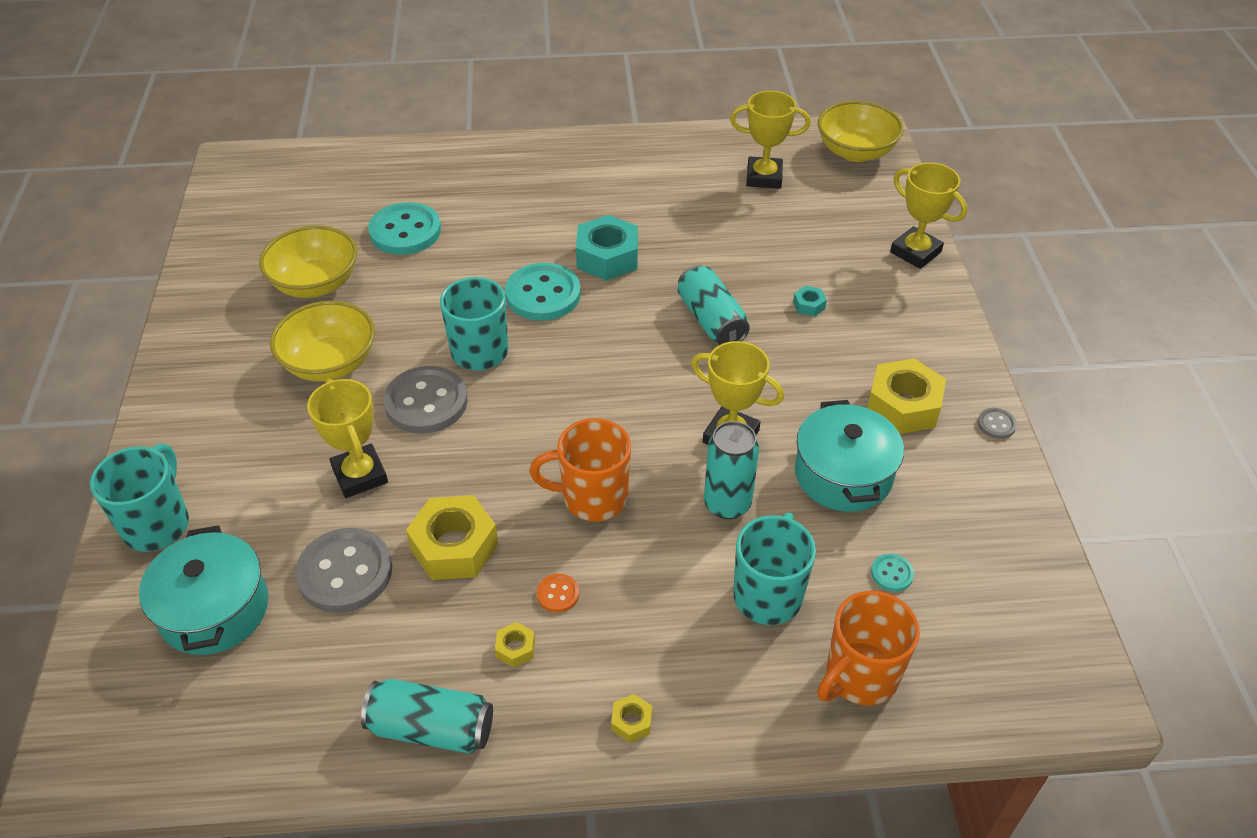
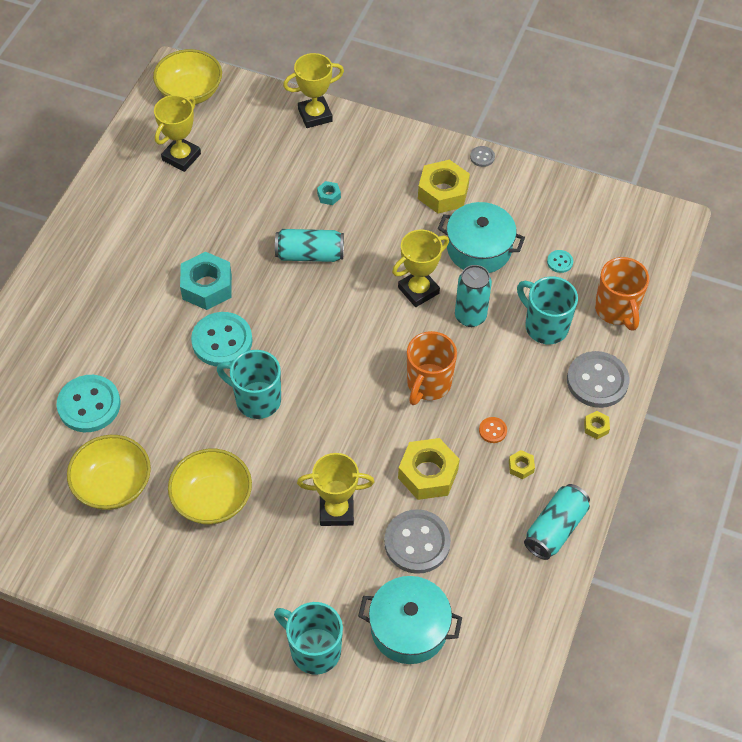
camera: 65 degrees left, 10 degrees up
grey button [384,366,468,434] -> grey button moved to [567,351,630,408]

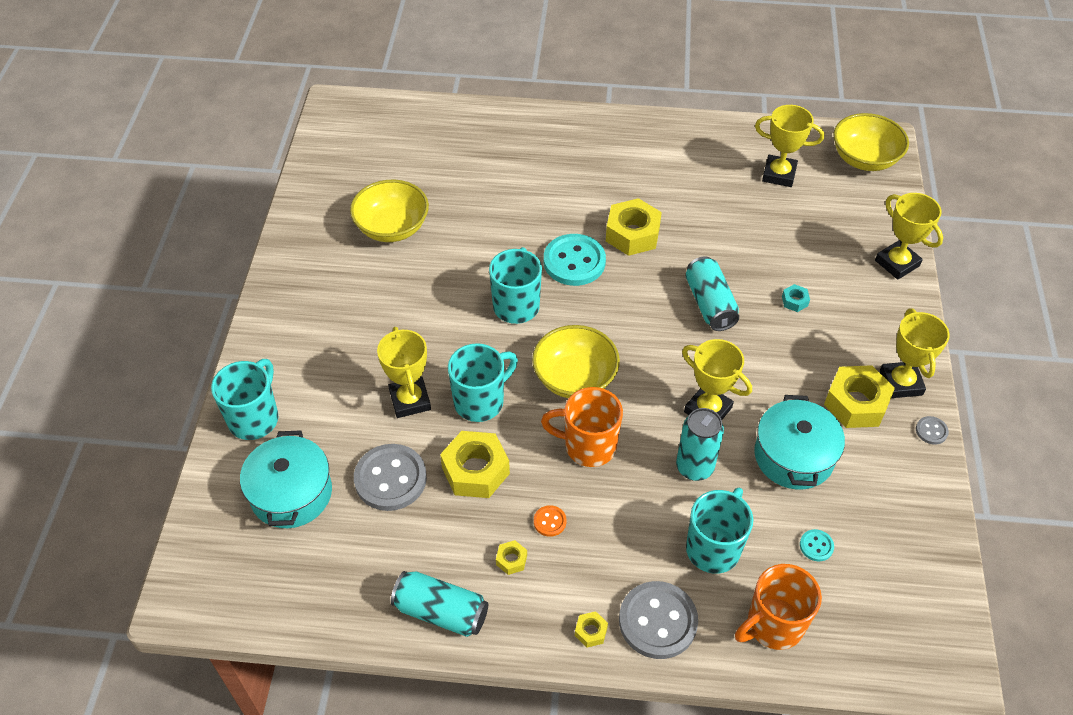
camera: 75 degrees right, 5 degrees down
turquoise button [56,375,121,432] -> none
yellow bowl [168,449,252,525] -> yellow bowl moved to [532,325,620,398]
turquoise nut [180,252,232,310] -> yellow nut [606,198,662,256]
none -> turquoise mug [448,343,518,422]
none -> yellow trophy [880,309,950,398]

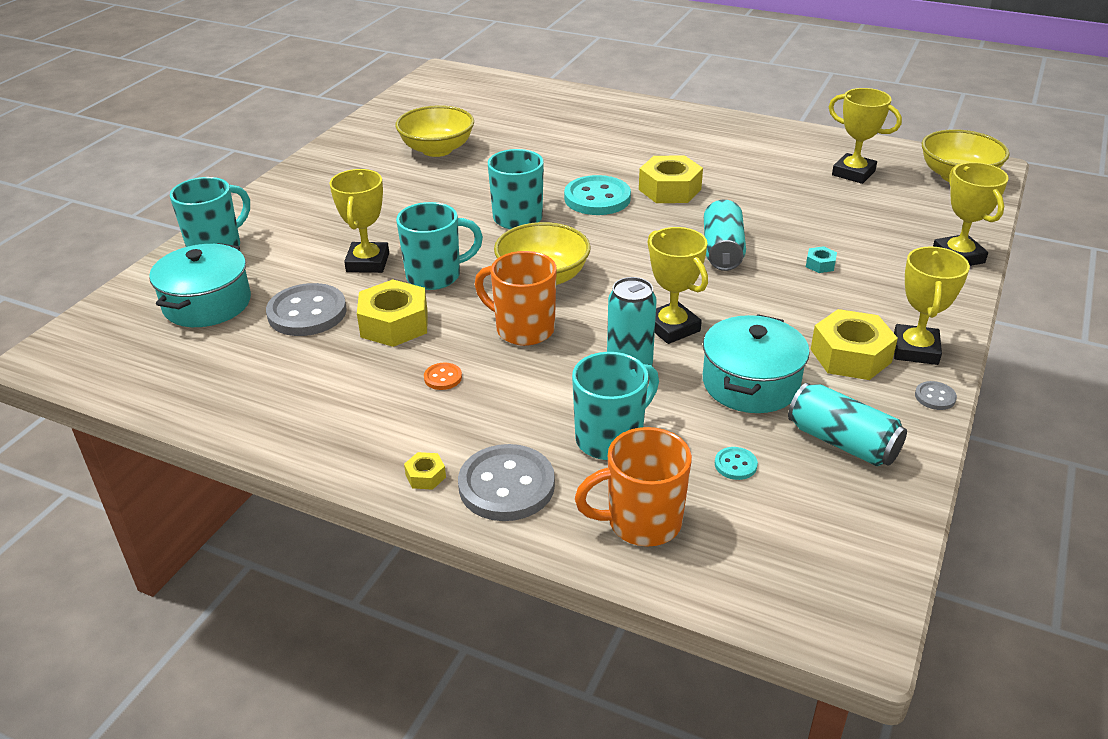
camera: 20 degrees right, 15 degrees down
turquoise can [391,571,488,637] -> turquoise can moved to [788,383,907,466]
yellow nut [496,540,527,575] -> none

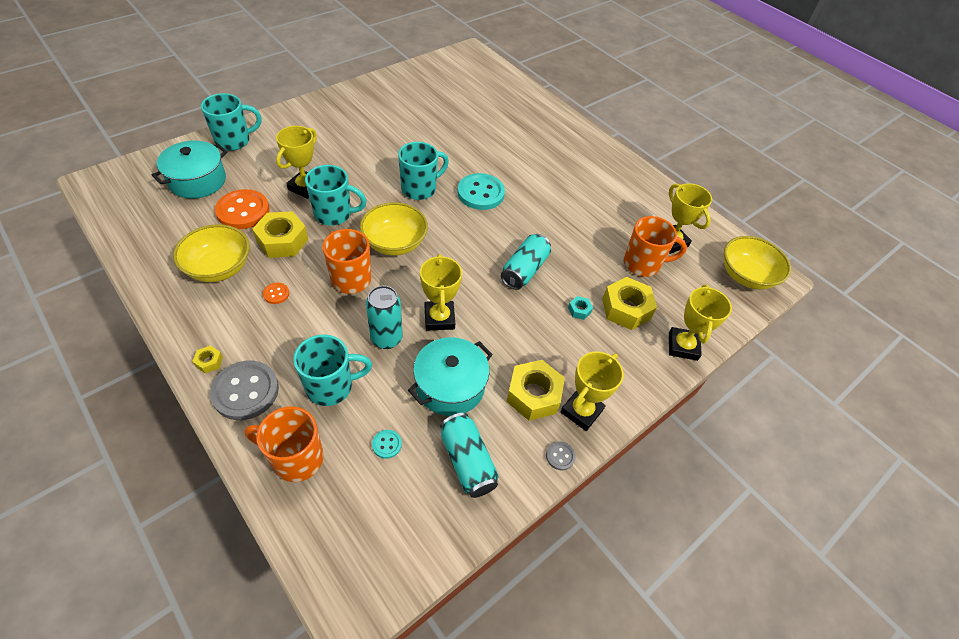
camera: 20 degrees right, 15 degrees up
grey button [266,283,347,336] -> orange button [215,189,269,229]
yellow bowl [395,105,474,157] -> yellow bowl moved to [173,224,249,282]
yellow nut [639,156,703,203] -> yellow nut moved to [602,277,657,330]
none -> orange mug [624,216,687,277]

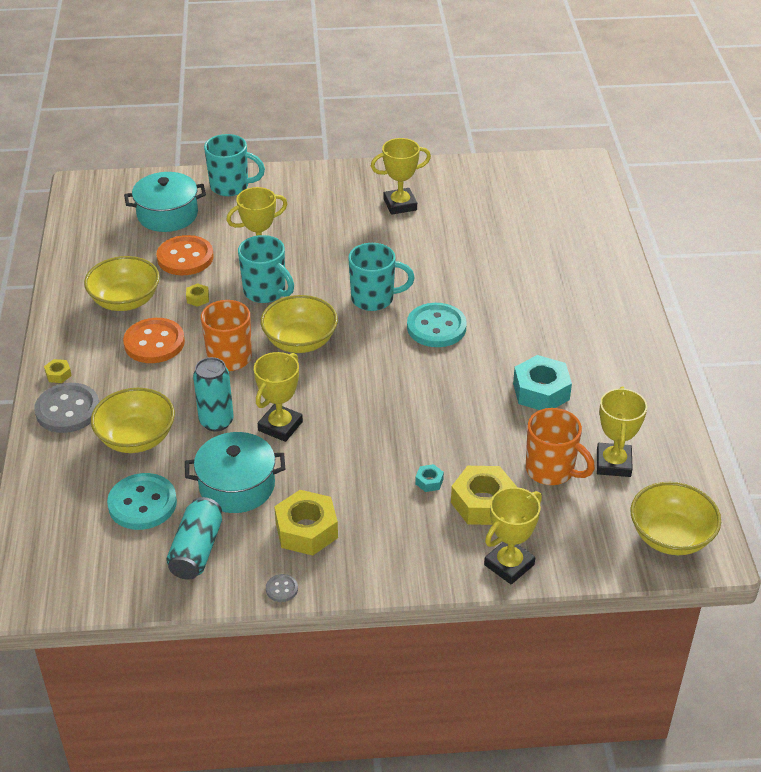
camera: 40 degrees right, 10 degrees down
orange mug [244,406,324,482] -> none
yellow nut [252,211,308,258] -> yellow nut [186,283,209,307], size x0.45
orange button [263,283,289,304] -> orange button [123,318,185,363], size x2.24
turquoise mug [293,334,372,406] -> yellow bowl [91,388,175,453]
turquoise button [372,430,402,459] -> turquoise button [107,473,177,530], size x2.24
turquoise can [501,234,551,290] -> none
yellow trophy [561,351,624,431] -> yellow trophy moved to [371,138,431,215]
none -> turquoise nut [513,355,572,410]

